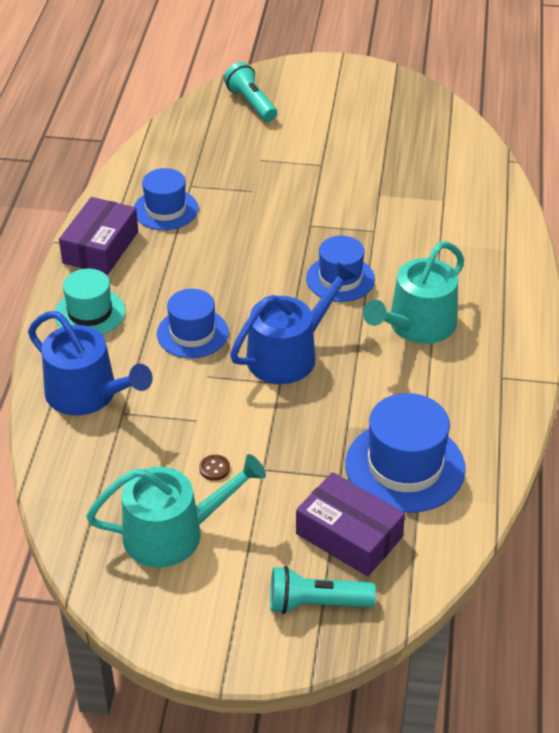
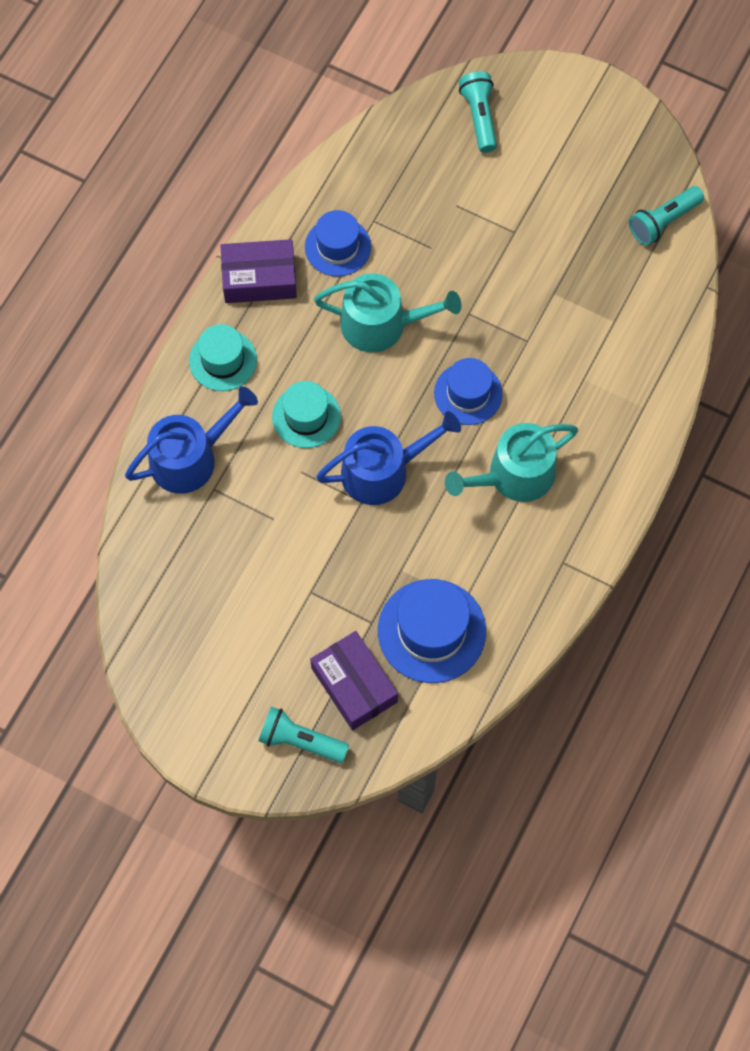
camera: 20 degrees right, 25 degrees up
blue watering can [28,311,153,416] -> blue watering can turned 90 degrees counterclockwise [125,386,258,494]
purple box [59,197,138,275] -> purple box turned 45 degrees clockwise [220,239,297,303]
turquoise watering can [86,454,266,568] -> turquoise watering can moved to [314,274,462,352]
blue hat [157,289,229,358] -> turquoise hat [272,381,341,448]
brown button [199,455,230,481] -> none
none -> turquoise flashlight [629,186,704,245]

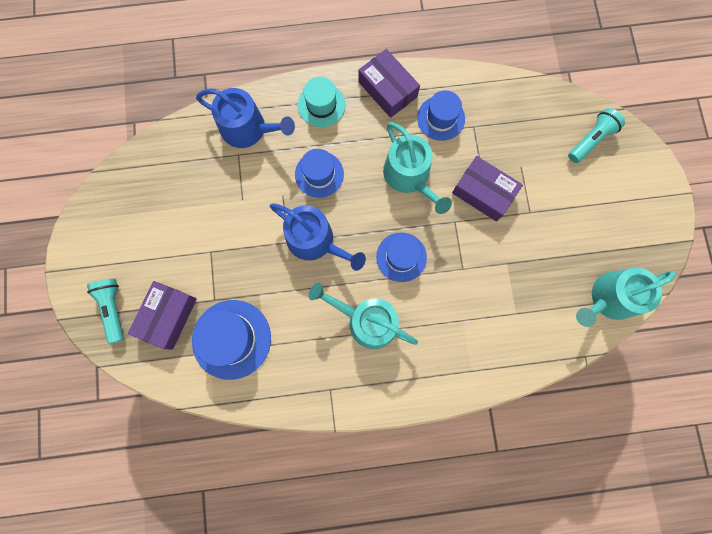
camera: 55 degrees right, 10 degrees up
turquoise hat [272,381,341,448] -> blue hat [295,149,344,198]
turquoise flashlight [629,186,704,245] -> turquoise watering can [576,268,676,327]
none -> purple box [452,156,523,222]

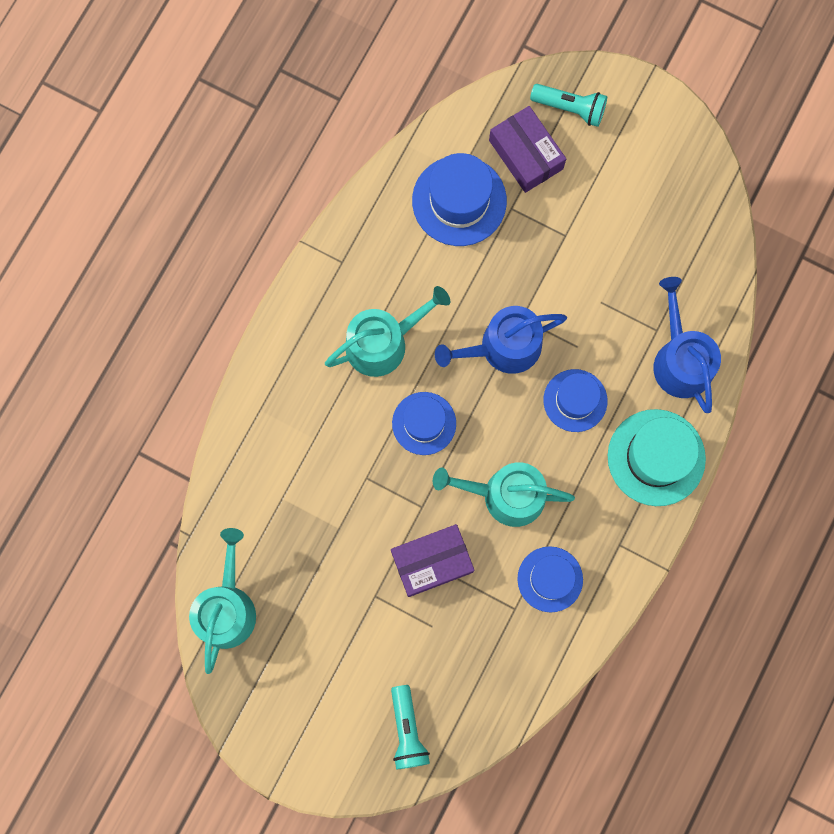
camera: 125 degrees right, 0 degrees up
blue watering can [196,88,295,148] -> blue watering can turned 105 degrees clockwise [654,277,721,413]
turquoise hat [298,77,345,127] -> turquoise hat [608,409,706,506], size x1.52
purple box [358,49,420,118] -> none

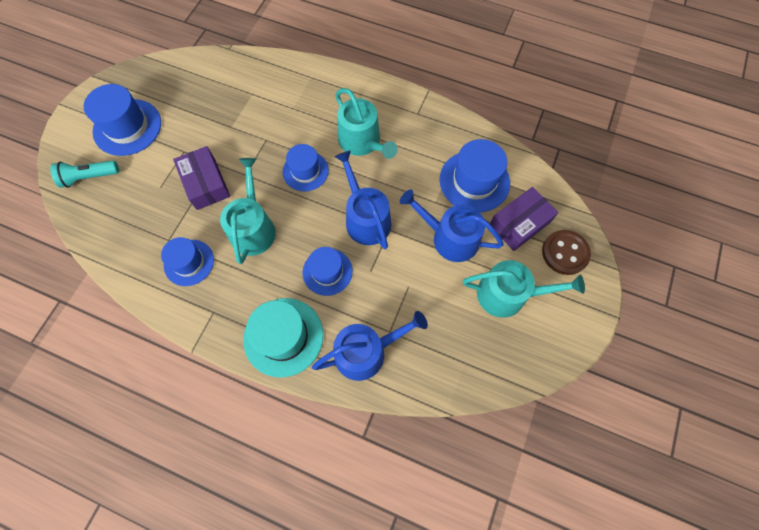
camera: 85 degrees right, 10 degrees down
turquoise watering can [189,528,256,674] -> turquoise watering can moved to [463,260,585,318]
turquoise flashlight [530,84,607,127] -> brown button [542,230,591,275]
none -> blue hat [84,84,161,156]
none -> blue watering can [400,190,504,262]

